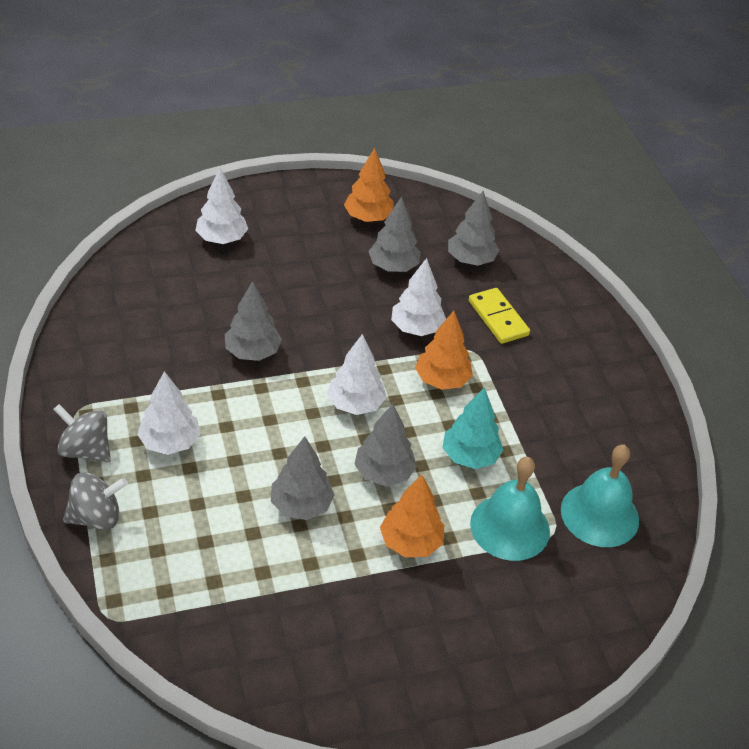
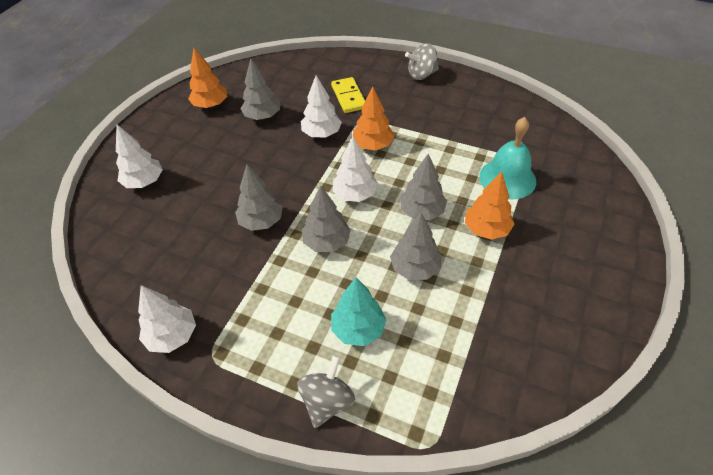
camera: 45 degrees left, 5 degrees up
grey spinning top [53,404,111,463] -> grey spinning top moved to [405,43,439,80]
white tree [137,371,200,455] -> white tree moved to [138,285,196,353]
turquoise tree [442,387,503,469] -> turquoise tree moved to [331,278,386,346]
grey tree [448,191,499,266] -> grey tree moved to [302,185,351,252]
yellow domino [469,288,530,344] -> yellow domino turned 60 degrees clockwise [331,77,365,113]
turquoise bell [561,444,639,547] -> none

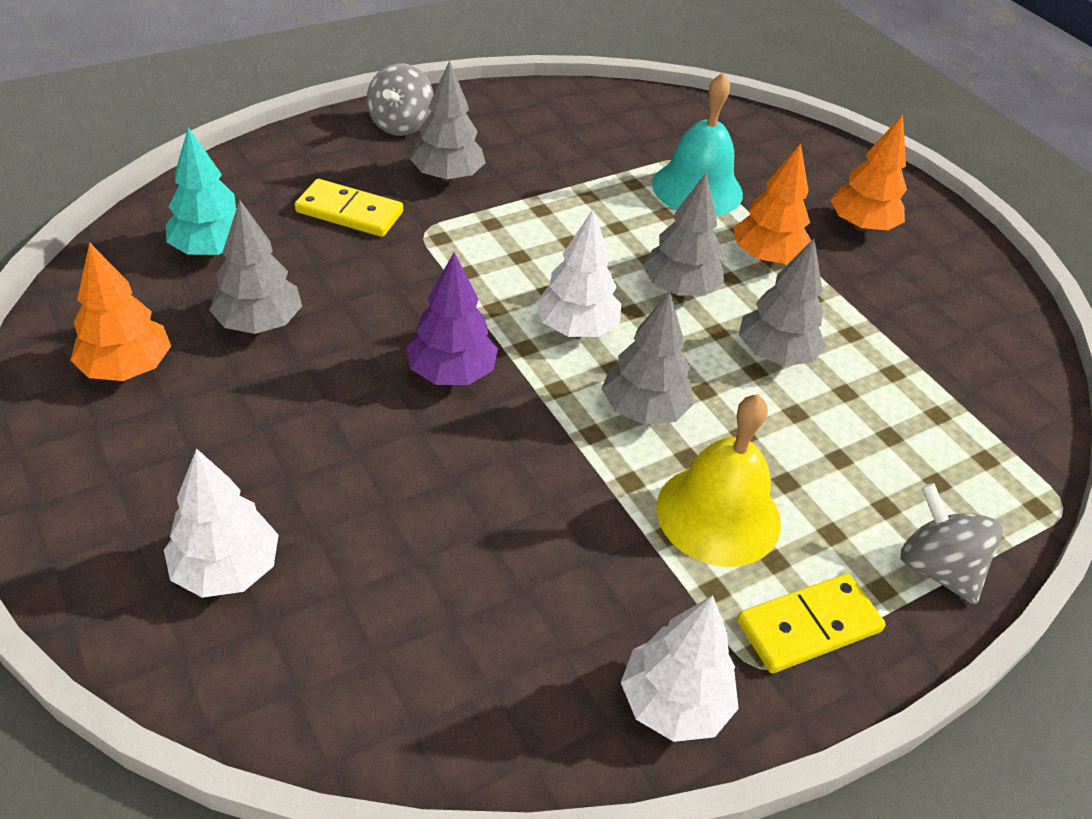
camera: 60 degrees left, 5 degrees down
grey tree [235,165,283,231] -> grey tree moved to [410,60,486,182]
white tree [301,75,342,138] -> none
turquoise tree [331,278,386,346] -> turquoise tree moved to [166,127,237,256]
orange tree [353,87,394,150] -> orange tree moved to [830,115,907,232]
none -> purple tree [406,252,498,385]
none -> yellow bell [656,394,781,567]
none -> yellow domino [737,573,886,673]

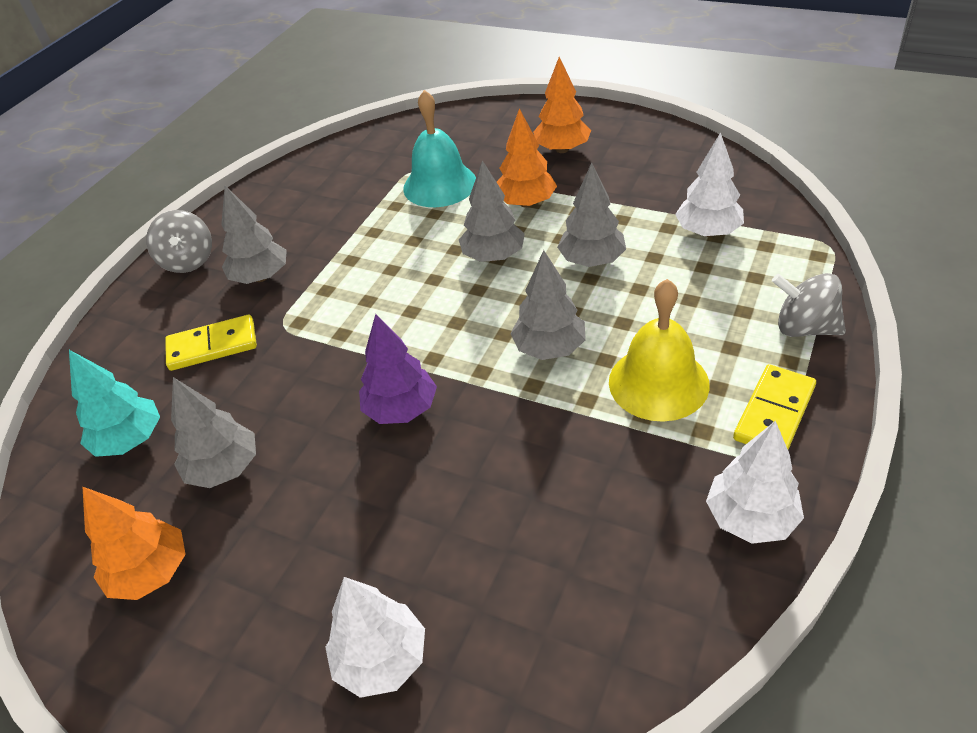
camera: 25 degrees left, 0 degrees up
white tree [536,210,621,337] -> white tree moved to [675,132,744,237]

